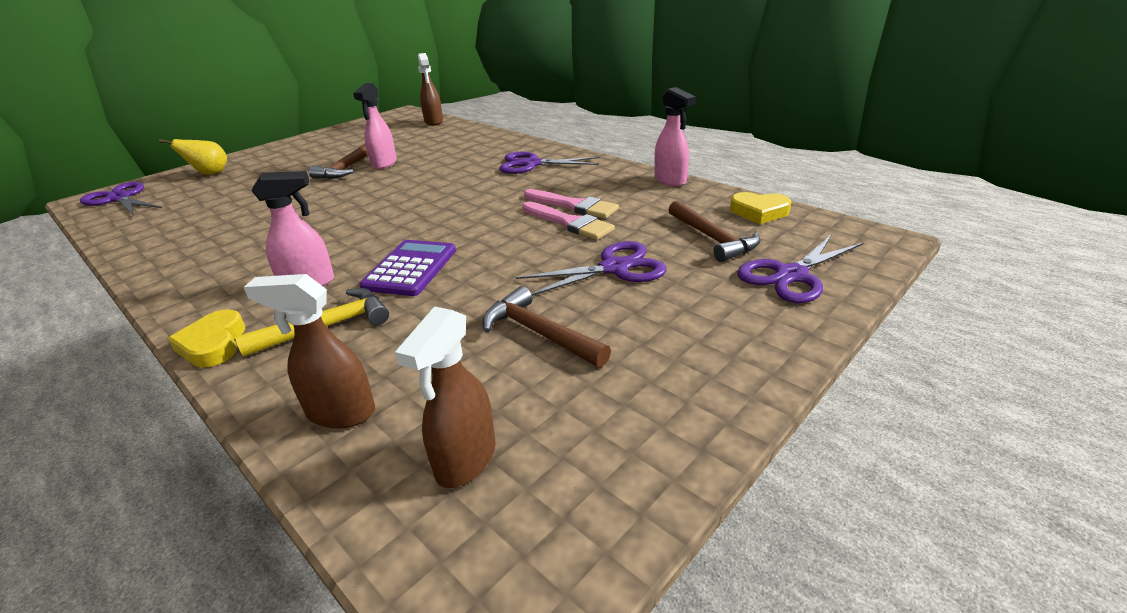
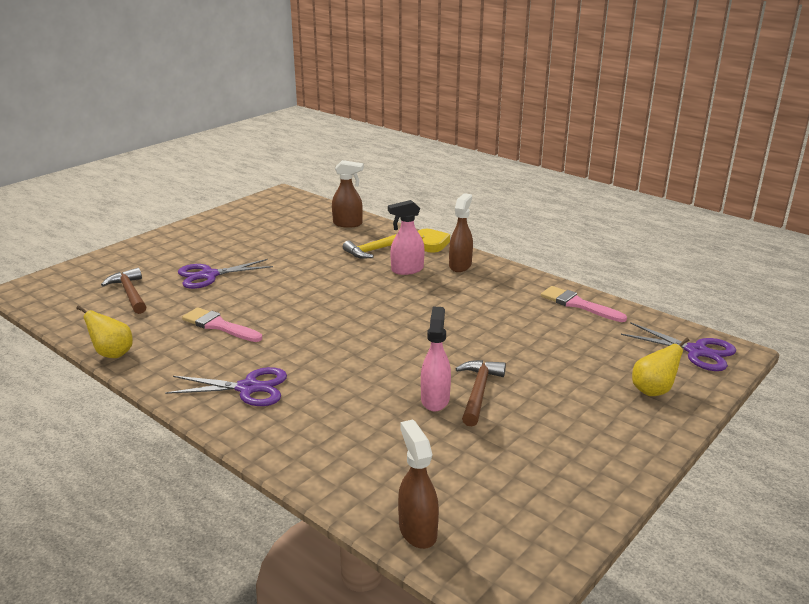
camera: 175 degrees right, 5 degrees down
purple calculator [359,240,456,296] -> none
brown spray bottle [395,306,496,488] -> brown spray bottle moved to [449,193,473,272]
brown hammer [482,286,611,367] -> none
pink brush [522,201,615,240] -> pink brush moved to [541,286,627,322]
pink spray bottle [654,87,696,187] -> yellow pear [76,306,133,358]
yellow heart [730,192,792,224] -> none
purple scissors [737,234,863,303] -> none

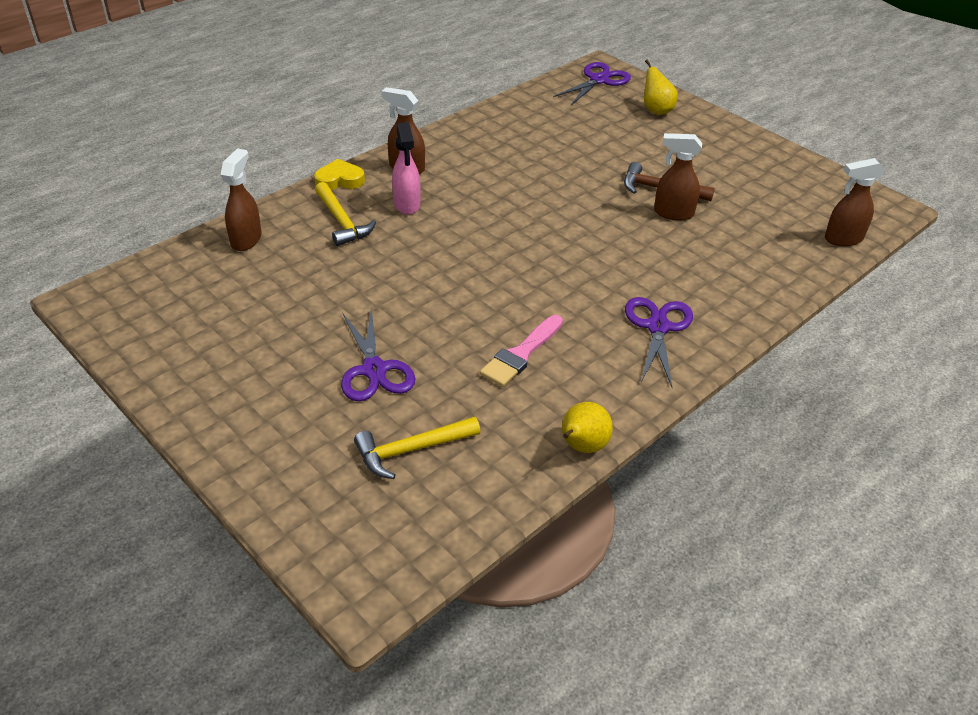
camera: 85 degrees left, 15 degrees up
brown hammer [101,268,147,314] -> yellow hammer [354,416,480,479]
pink spray bottle [421,307,451,411] -> brown spray bottle [654,133,702,221]
pink brush [541,286,627,322] -> none

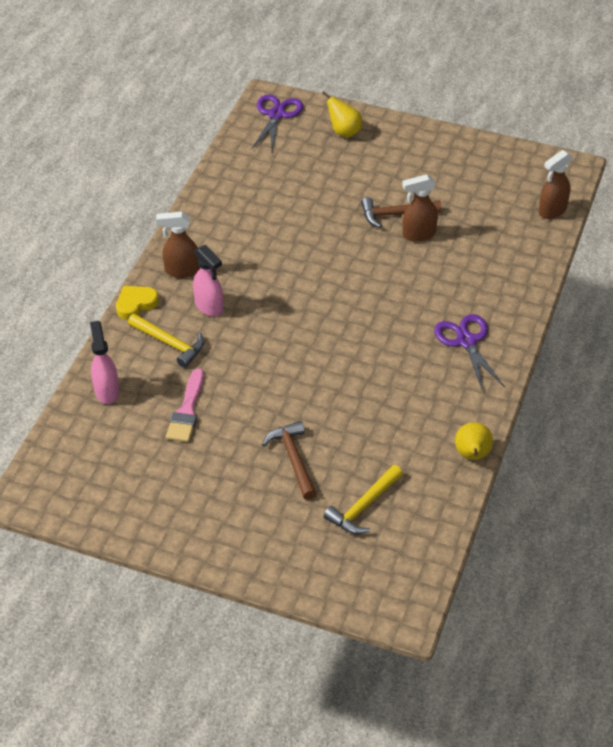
camera: 25 degrees left, 5 degrees up
brown spray bottle [221,149,261,251] -> pink spray bottle [90,321,119,404]
purple scissors [341,308,415,401] -> brown hammer [262,421,317,500]
pink brush [480,315,563,387] -> pink brush moved to [166,368,204,442]

